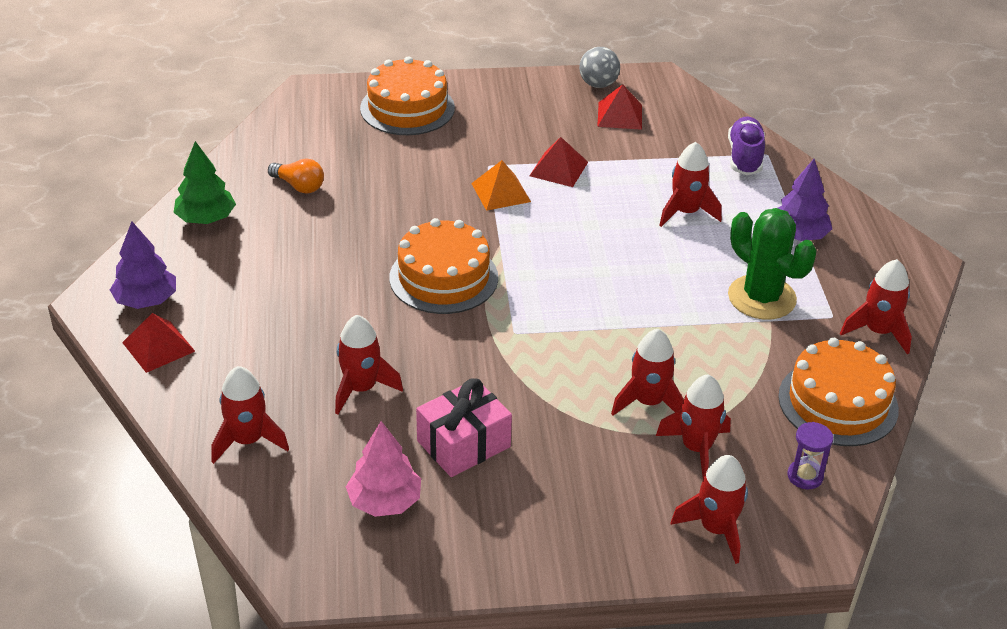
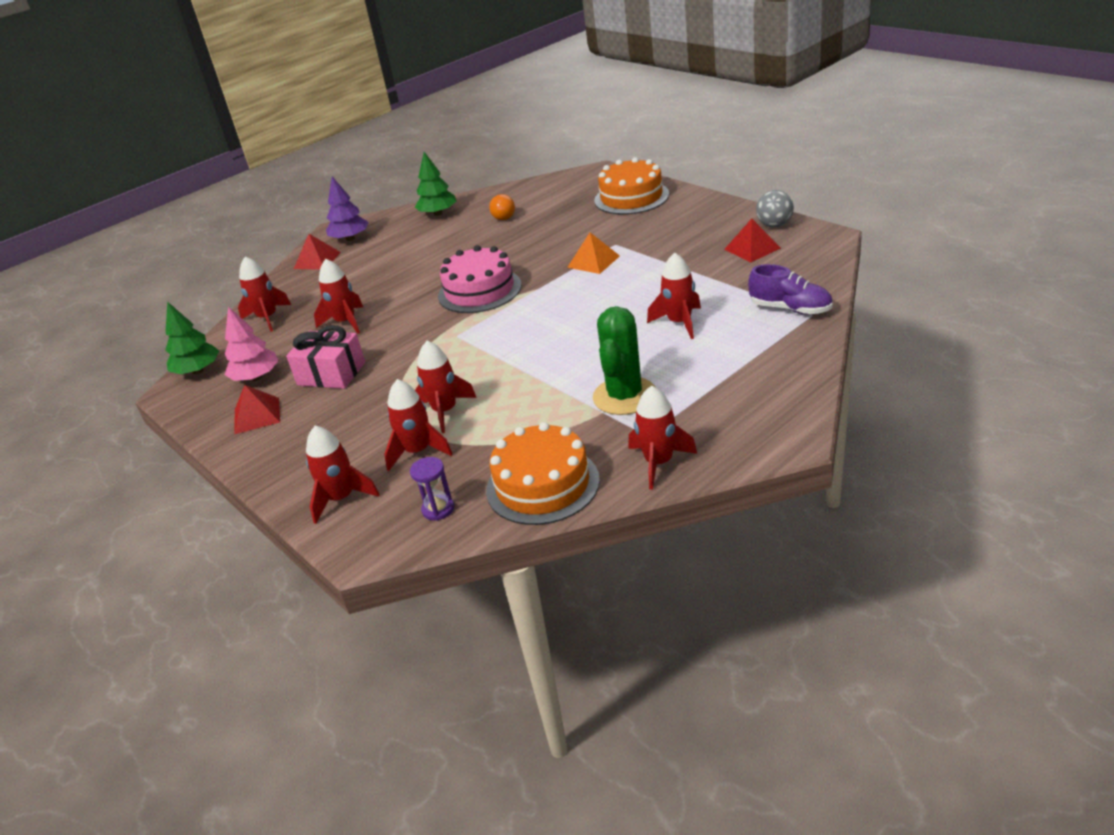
camera: 60 degrees right, 5 degrees down
orange cake [389,218,498,314] -> pink cake [438,245,522,313]
red pyramid [530,137,588,187] -> red pyramid moved to [234,385,280,435]
purple shoe [728,116,765,175] -> purple shoe turned 60 degrees clockwise [748,264,832,315]
purple tree [778,159,832,241] -> none
none -> green tree [165,302,219,374]

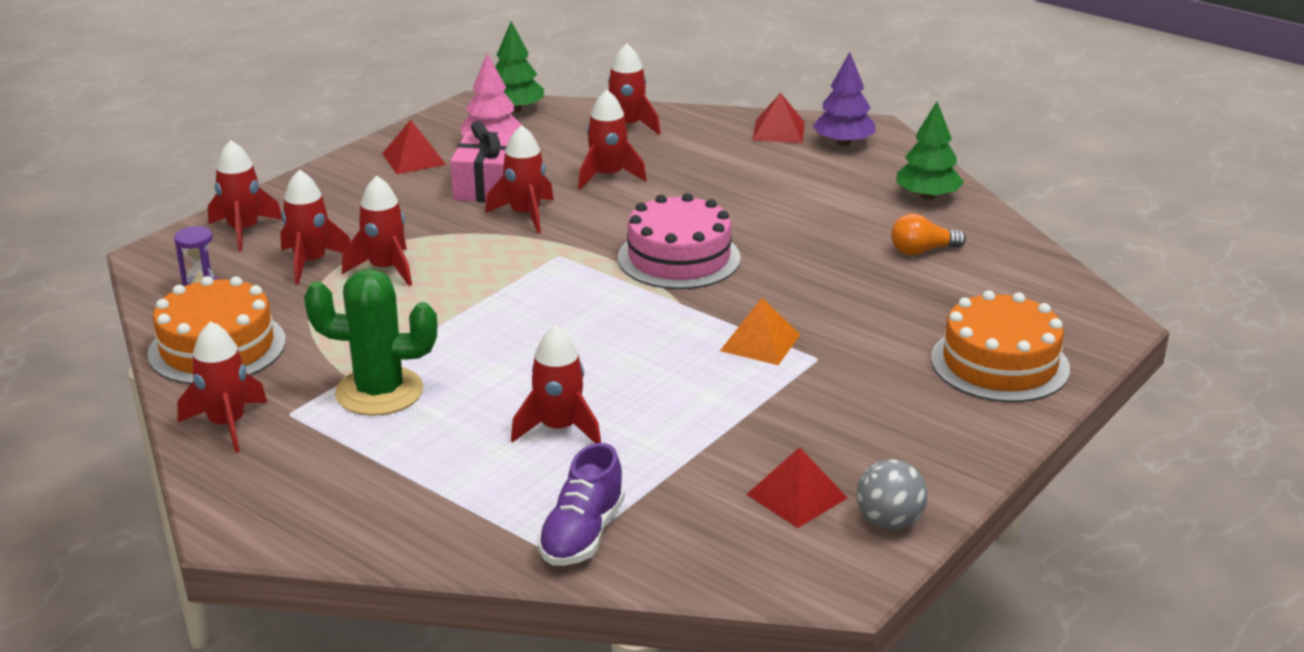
camera: 75 degrees right, 5 degrees down
none -> red rocket [485,125,554,234]

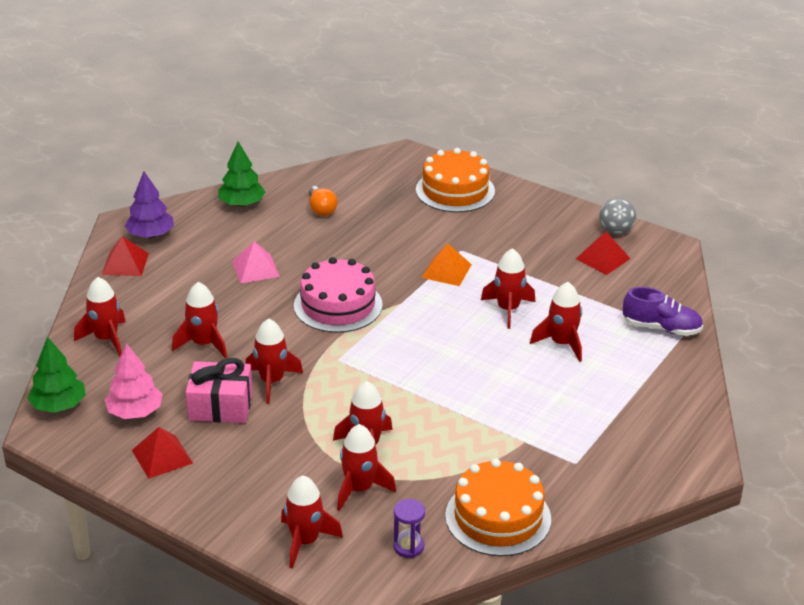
camera: 95 degrees left, 5 degrees up
red rocket [177,321,268,453] -> red rocket moved to [481,248,535,329]
green cactus [304,269,437,416] -> none
none -> pink pyramid [232,241,280,283]

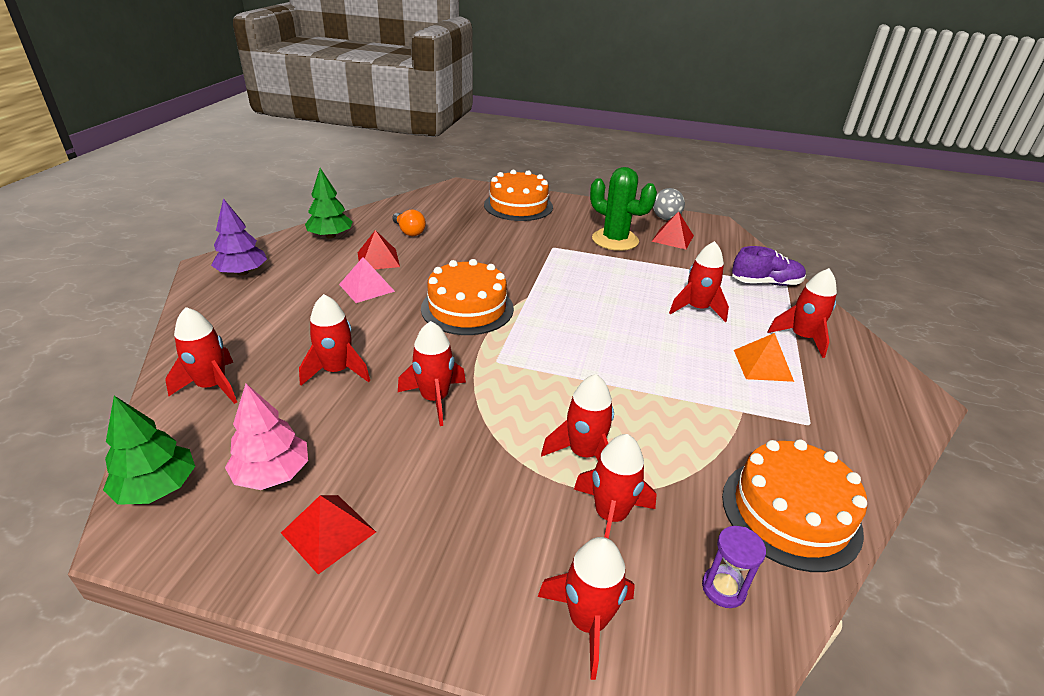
camera: 20 degrees left, 0 degrees up
red pyramid [101,236,149,276] -> red pyramid moved to [358,230,400,269]
pink gift [186,358,253,423] -> none
pink cake [294,257,383,333] -> orange cake [421,259,514,335]
orange pyramid [421,243,472,286] -> orange pyramid moved to [734,333,794,382]
red rocket [481,248,535,329] -> red rocket moved to [767,268,837,358]
none -> green cactus [590,167,657,251]

